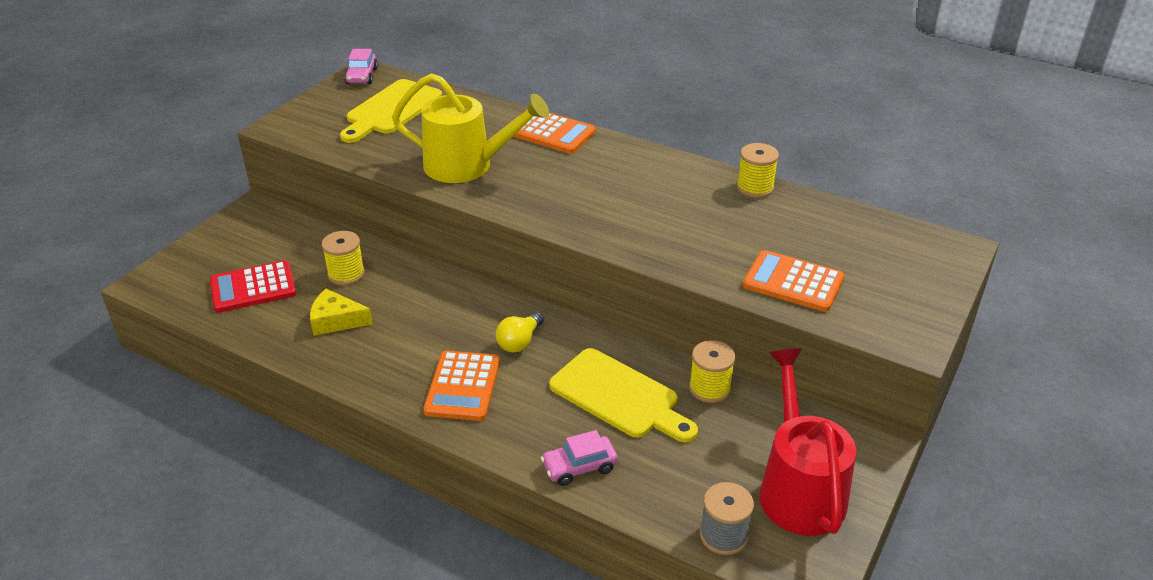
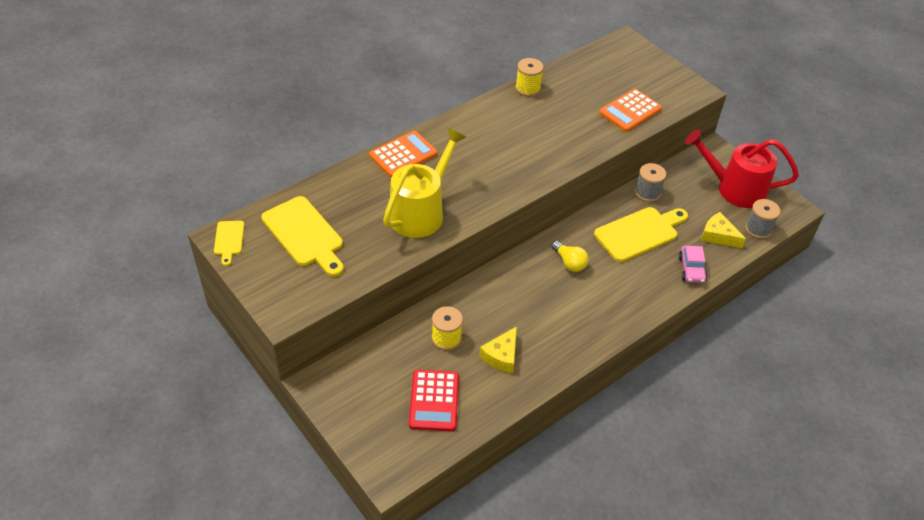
camera: 70 degrees left, 10 degrees up
pink car [344,49,378,84] -> yellow cutting board [214,221,244,266]
orange calculator [423,351,500,421] -> none
yellow spool [689,340,735,403] -> grey spool [635,163,666,202]
none -> yellow cheese [701,212,746,248]

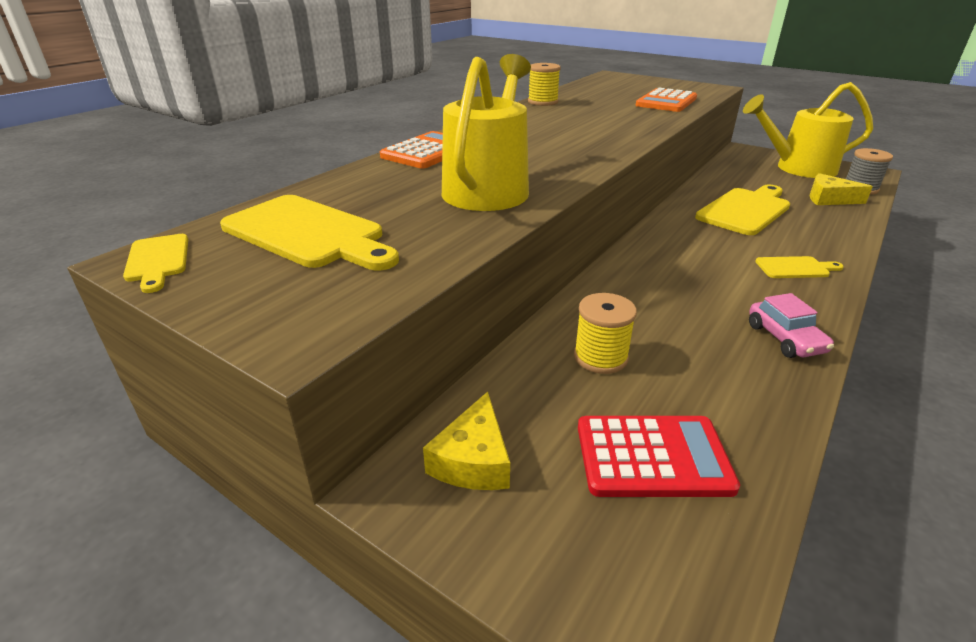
camera: 15 degrees left, 15 degrees down
red calculator [409,370,459,431] -> red calculator turned 75 degrees counterclockwise [578,416,740,497]
yellow cheese [479,326,517,373] -> yellow cheese moved to [423,392,510,490]
yellow light bulb [552,241,589,272] -> none
grey spool [635,163,666,202] -> none
pink car [679,246,707,283] -> pink car moved to [749,293,834,358]
red watering can [685,129,799,208] -> yellow watering can [743,82,873,178]
none -> yellow cutting board [755,256,844,278]

